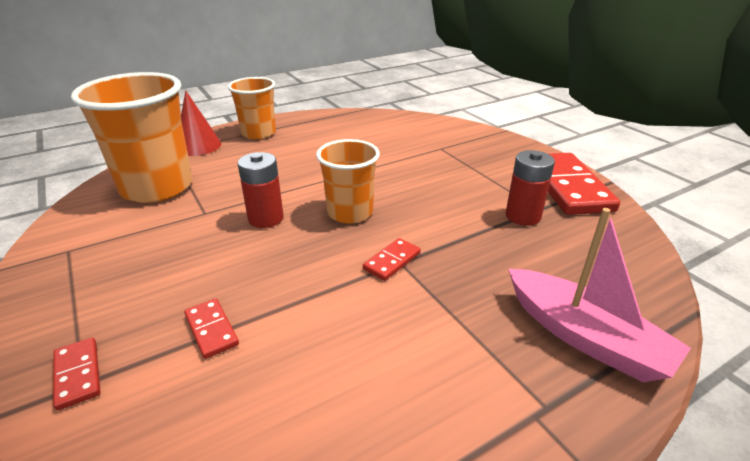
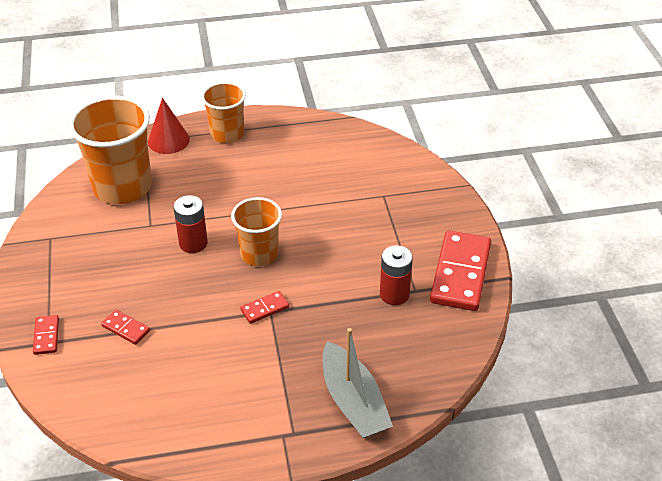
camera: 20 degrees right, 10 degrees up
red domino [184,298,239,359] -> red domino turned 45 degrees counterclockwise [101,310,150,345]
pink boat [508,208,691,382] -> grey boat [322,328,393,438]

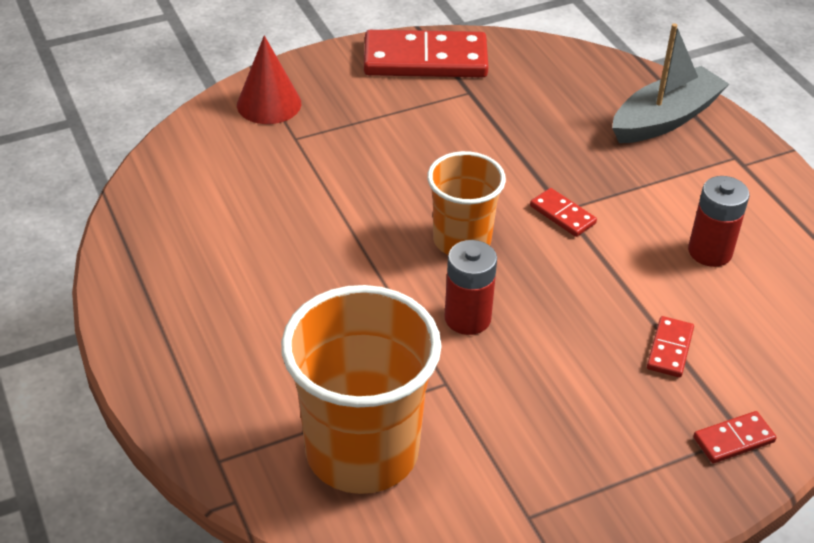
camera: 105 degrees left, 0 degrees up
red cone [148,98,190,154] -> red cone moved to [237,35,301,124]
orange cup [201,82,246,143] -> none
red battery [380,245,413,305] -> red battery moved to [688,176,749,267]

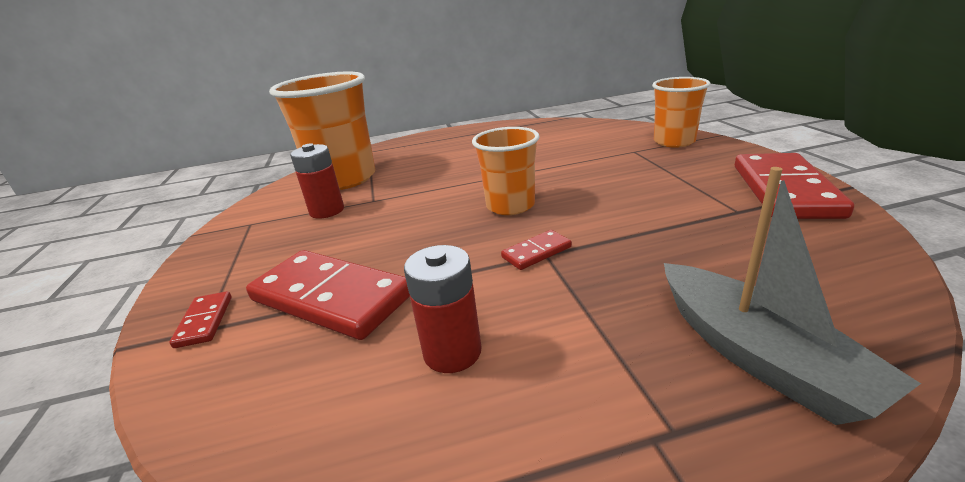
camera: 105 degrees right, 15 degrees down
red cone [237,35,301,124] -> orange cup [652,77,710,148]
red battery [445,240,497,335] -> red battery moved to [290,143,344,219]
red domino [647,316,694,378] -> red domino [246,250,410,340], size x2.21

